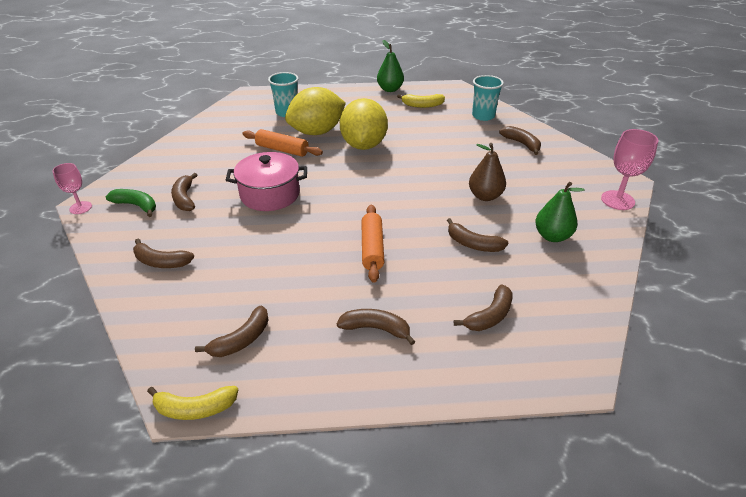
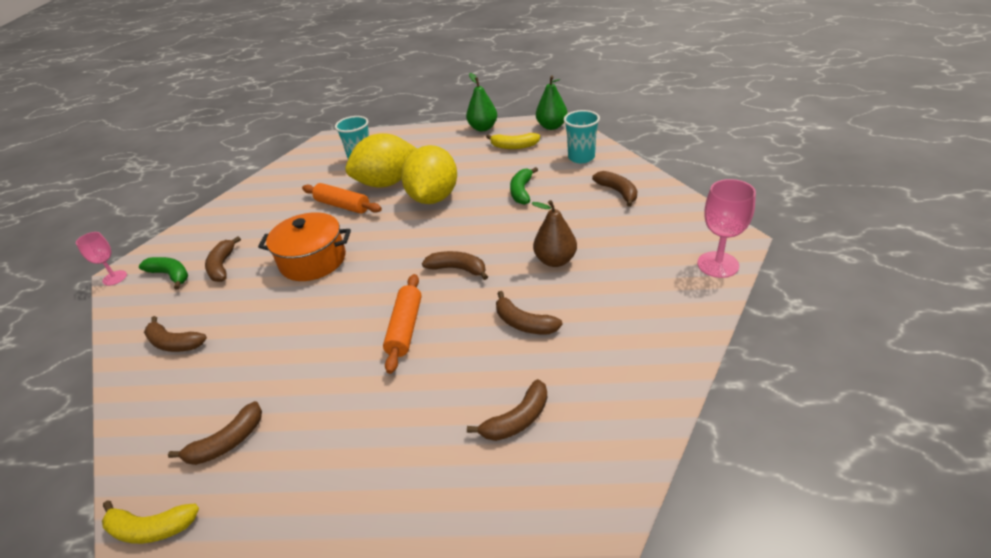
camera: 10 degrees right, 0 degrees up
pink pot [226,152,307,211] -> orange pot [258,212,351,281]
brown banana [337,309,416,345] -> brown banana moved to [422,251,488,280]
green pear [535,182,585,242] -> green pear moved to [536,76,568,130]
none -> green banana [510,167,538,205]

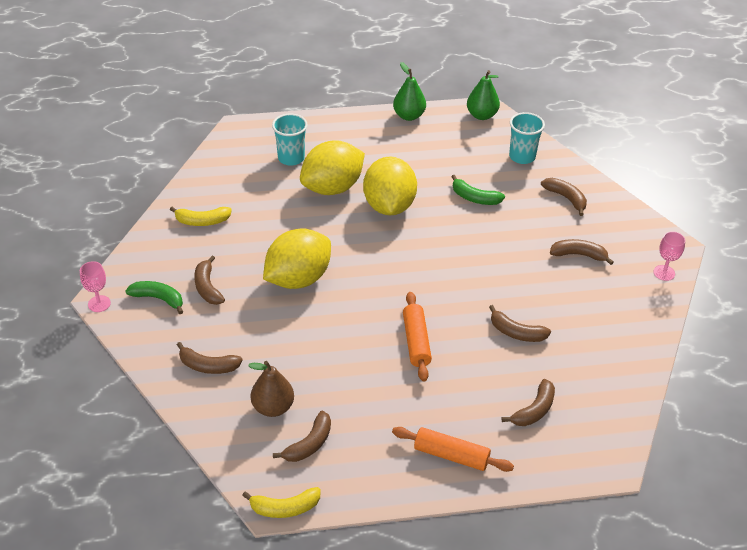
camera: 15 degrees left, 5 degrees up
orange pot [258,212,351,281] -> yellow lemon [263,229,331,289]
orange rolling pin [302,183,382,214] -> orange rolling pin moved to [392,427,514,472]
brown banana [422,251,488,280] -> brown banana moved to [550,239,614,265]
yellow banana [486,133,540,149] -> yellow banana moved to [170,207,232,226]
green banana [510,167,538,205] -> green banana turned 60 degrees counterclockwise [451,175,505,205]
brown pear [531,200,577,267] -> brown pear moved to [248,361,294,417]
pink goblet [697,179,756,278] -> pink goblet [653,231,685,281], size x0.64

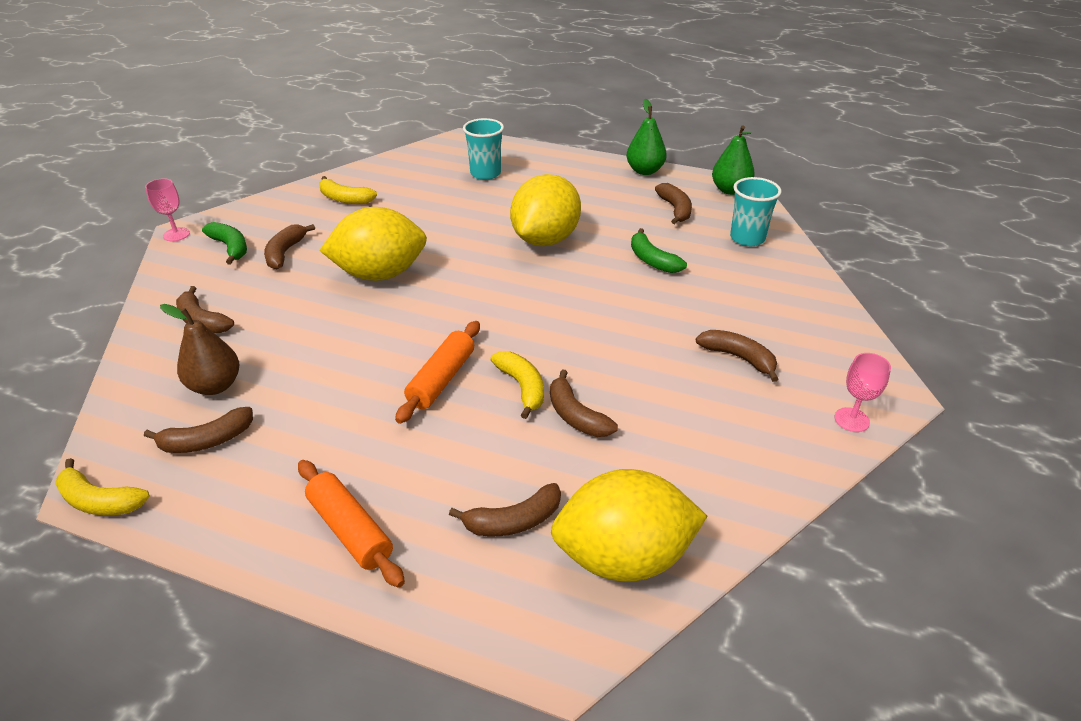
camera: 30 degrees right, 5 degrees down
yellow lemon [300,140,365,195] -> yellow lemon moved to [551,469,707,582]
brown banana [541,178,587,216] -> brown banana moved to [655,183,692,224]
none -> yellow banana [490,351,544,419]

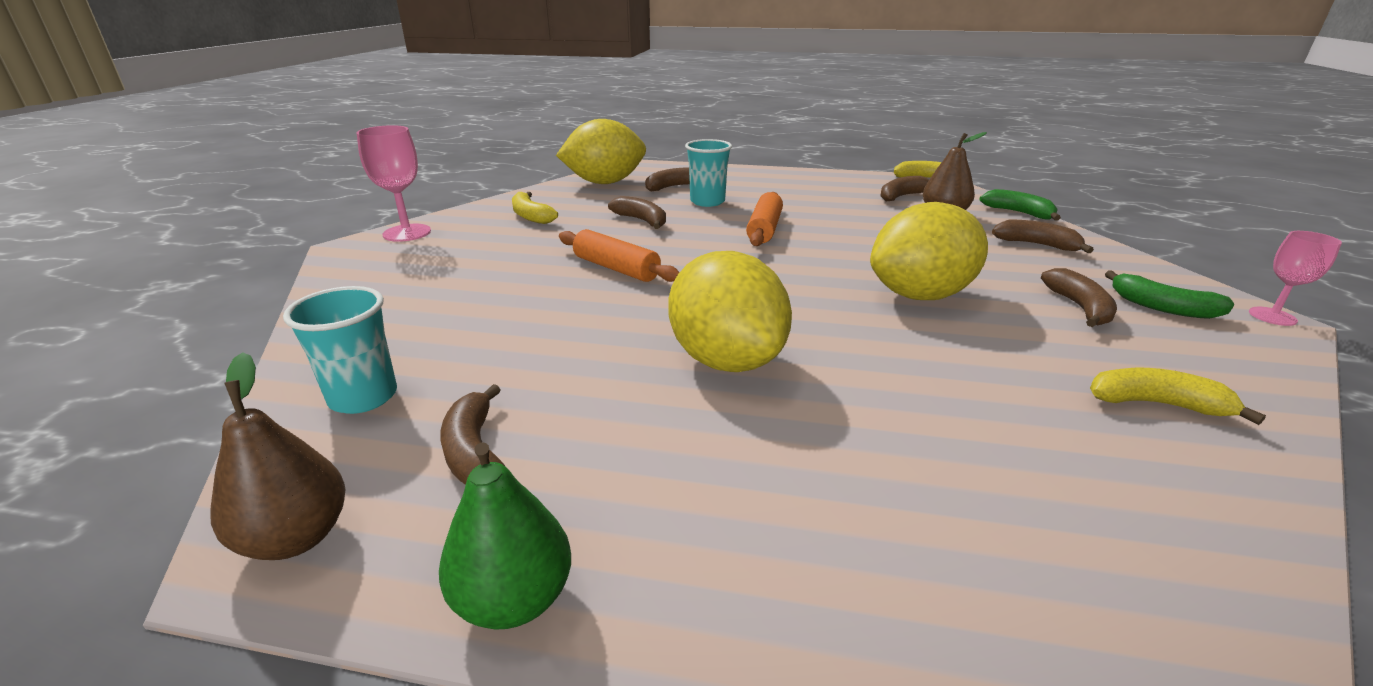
camera: 170 degrees right, 10 degrees down
orange rolling pin [298,460,405,588] -> orange rolling pin moved to [559,229,679,282]
turquoise cup [463,118,504,180] -> turquoise cup moved to [685,139,732,207]
yellow banana [490,351,544,419] -> yellow banana moved to [512,192,558,224]
yellow lemon [510,174,581,246] -> yellow lemon turned 45 degrees counterclockwise [668,251,792,372]
green banana [631,228,687,273] -> green banana moved to [980,189,1061,221]
brown banana [696,330,778,382] -> none
green pear [712,125,755,195] -> brown pear [210,352,345,560]
pink goblet [835,353,891,432] -> pink goblet [357,125,431,242], size x1.57

